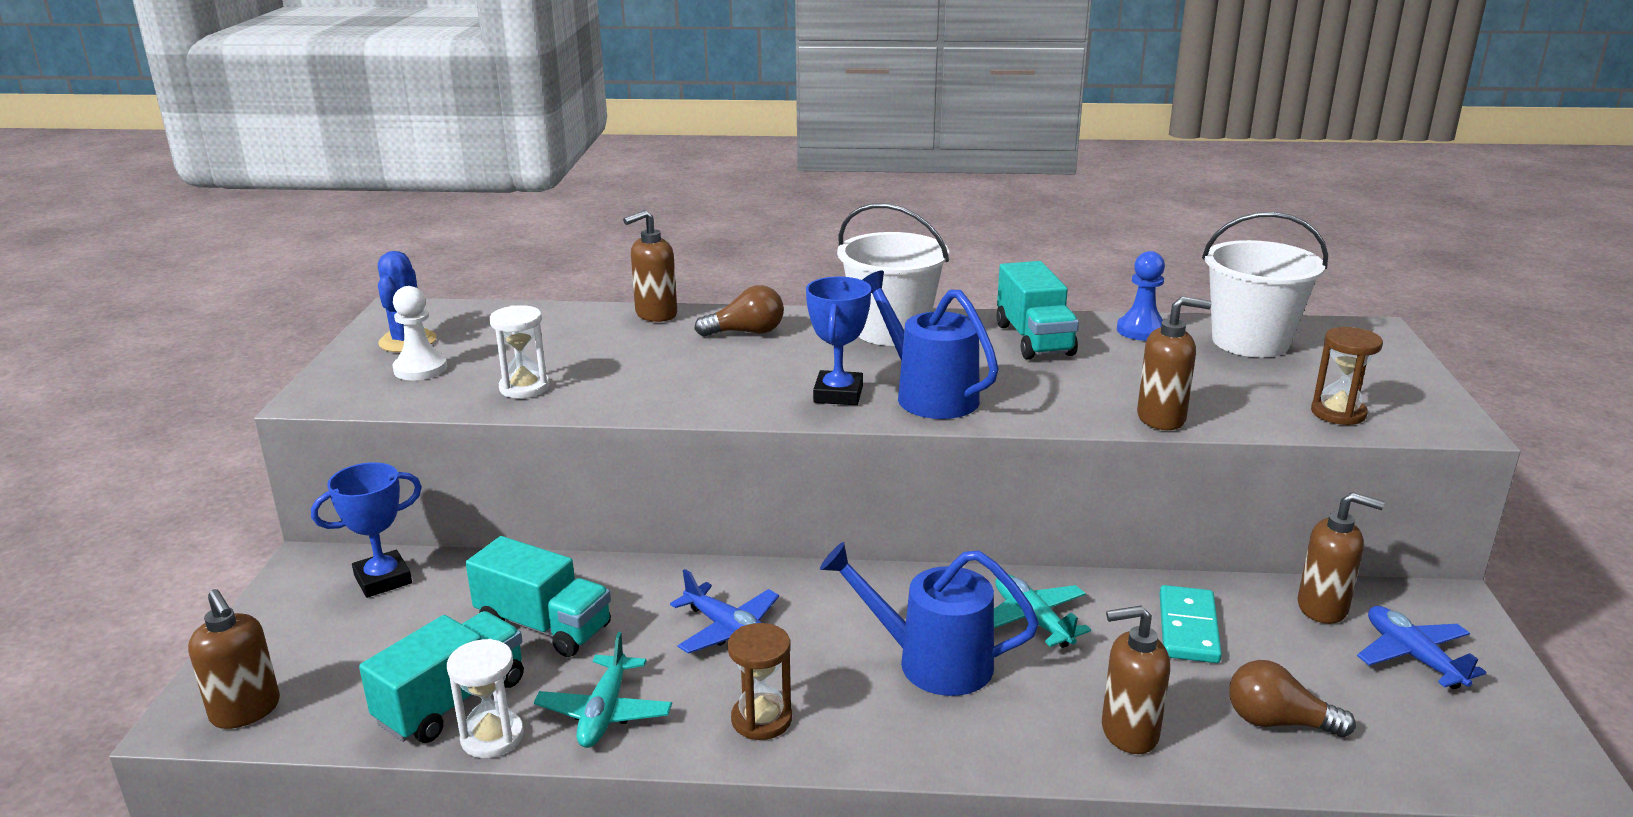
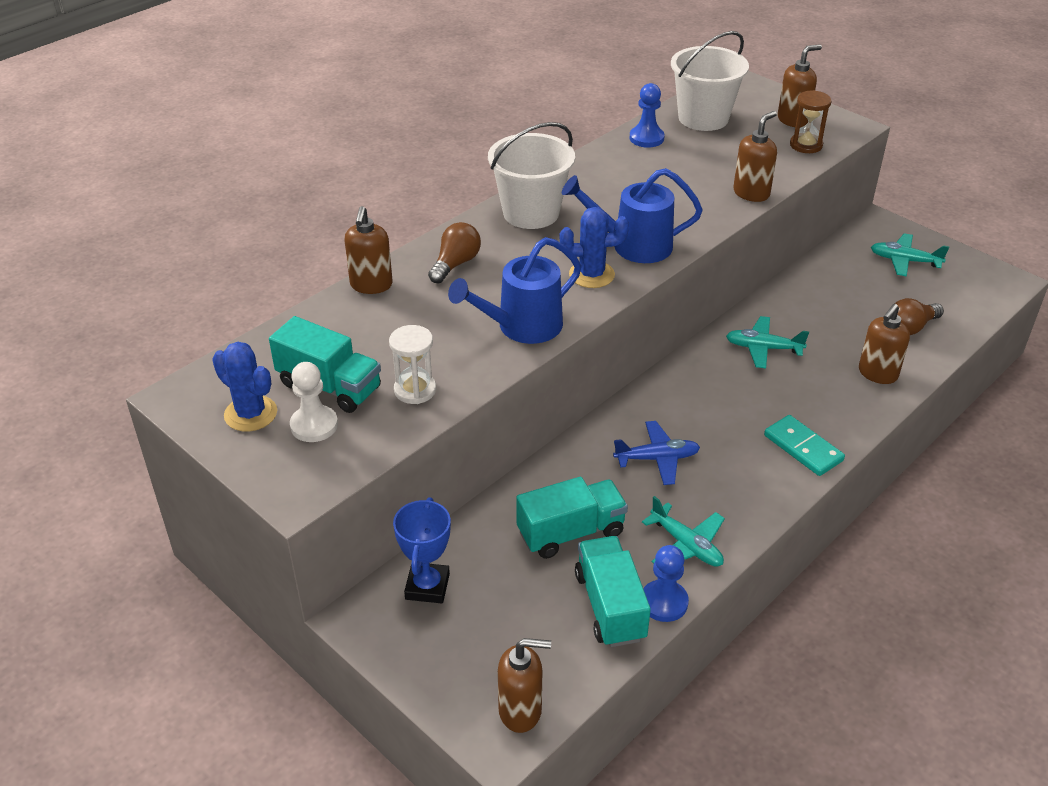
camera: 50 degrees left, 15 degrees up
white hourglass [447,639,524,758] -> blue pawn [643,545,689,622]
brown hourglass [728,623,792,740] -> none
blue trophy [806,277,871,405] -> blue cactus [560,207,629,288]
blue watering can [820,542,1039,696] -> blue watering can moved to [448,237,581,344]
turquoise truck [996,261,1079,360] -> turquoise truck moved to [269,316,381,413]
turquoise domino [1160,585,1222,663] -> turquoise domino moved to [764,415,845,476]
brown soap dispenser [1298,492,1384,624] -> brown soap dispenser moved to [778,44,822,127]
blue plane [1357,606,1486,689] -> turquoise plane [871,233,949,277]

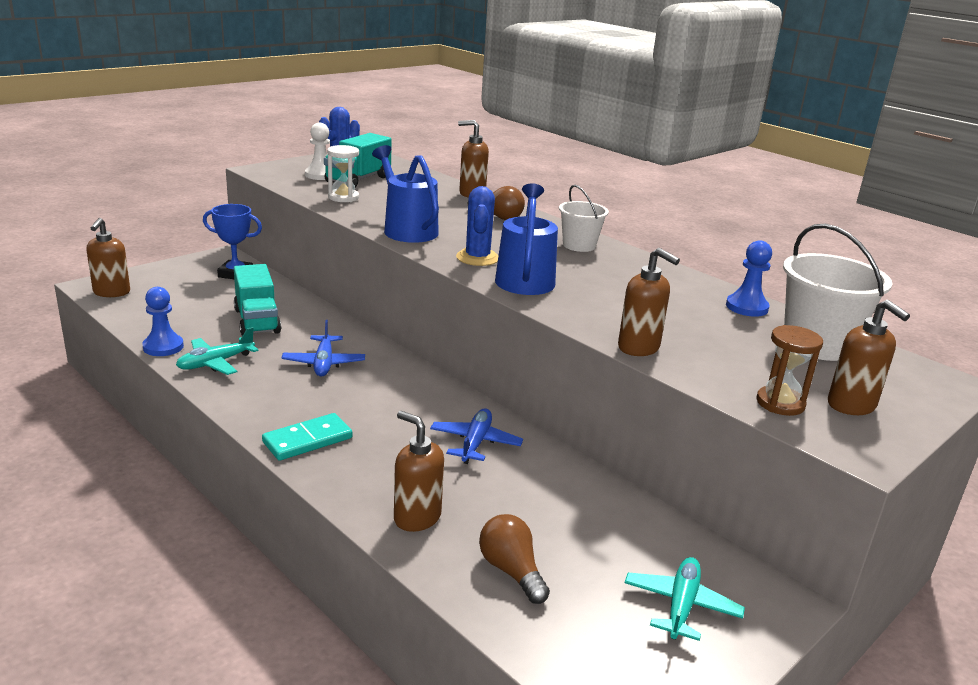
camera: 90 degrees right, 15 degrees down
white bucket [488,122,575,229] -> white bucket [559,185,609,252], size x0.61
turquoise truck [575,536,651,647] -> none
turquoise plane [726,316,809,369] -> blue plane [430,409,523,464]

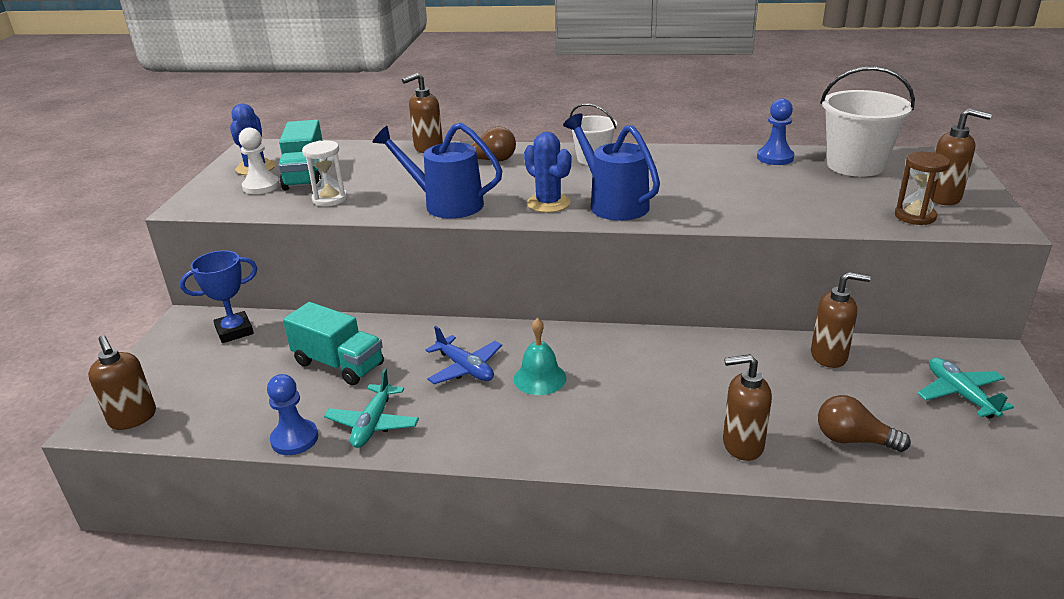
camera: 35 degrees left, 5 degrees up
turquoise domino [262,413,353,461] -> none
blue plane [430,409,523,464] -> none
brown soap dispenser [618,248,680,356] -> brown soap dispenser moved to [811,272,871,368]
none -> turquoise bell [514,318,567,395]

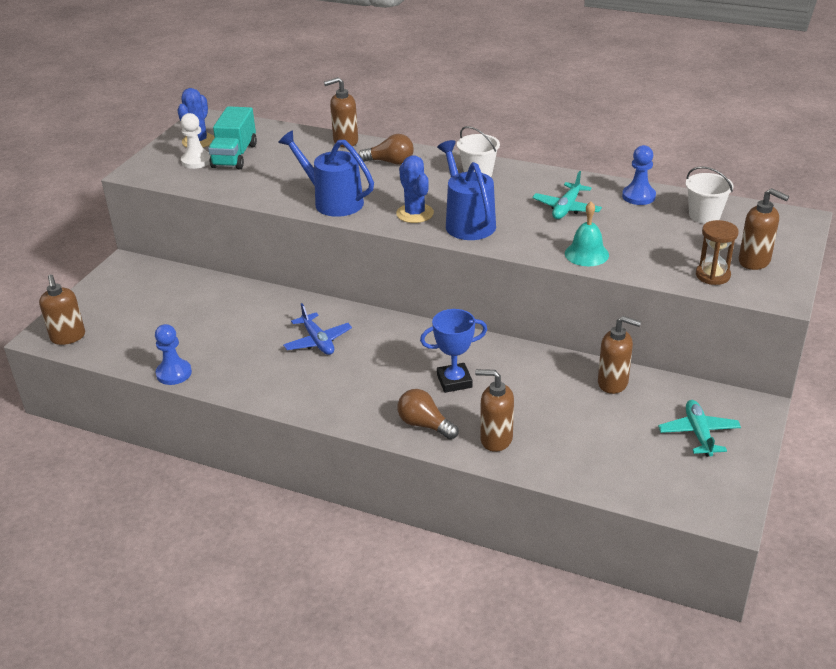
camera: 15 degrees right, 5 degrees up
blue trophy [180,251,257,343] -> blue trophy moved to [420,309,487,393]
turquoise truck [283,302,384,386] -> none
white hourglass [302,141,347,206] -> none
turquoise plane [324,368,419,448] -> turquoise plane moved to [532,171,602,219]
turquoise bell [514,318,567,395] -> turquoise bell moved to [565,202,609,266]
brown light bulb [818,395,911,452] -> brown light bulb moved to [397,389,459,440]
white bucket [820,66,915,177] -> white bucket [686,166,734,224], size x0.61

